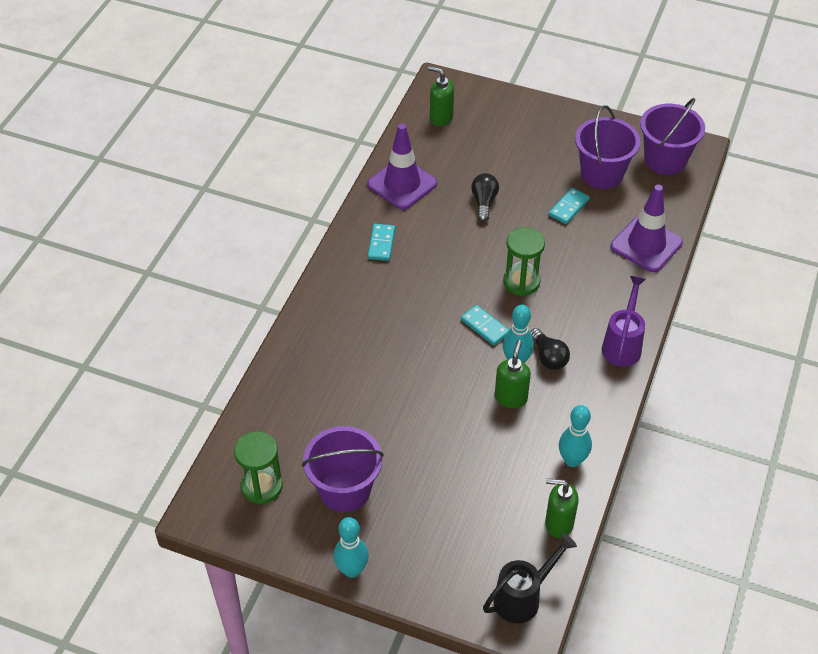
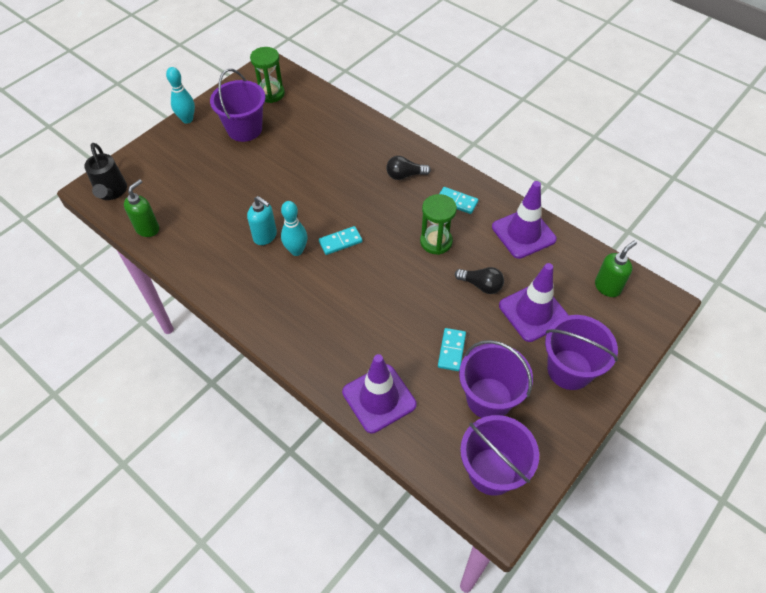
camera: 110 degrees right, 5 degrees up
green soap dispenser [495,340,531,408] -> turquoise soap dispenser [247,196,277,245]
green hourglass [503,227,545,296] -> green hourglass moved to [420,194,457,255]
black light bulb [530,328,570,370] -> black light bulb moved to [386,156,431,180]
turquoise domino [549,188,590,224] -> turquoise domino turned 45 degrees clockwise [438,328,466,371]
turquoise bowling pin [559,405,592,467] -> none
purple watering can [602,276,646,367] -> none
none -> purple traffic cone [499,263,569,342]
none -> purple bucket [545,315,618,390]

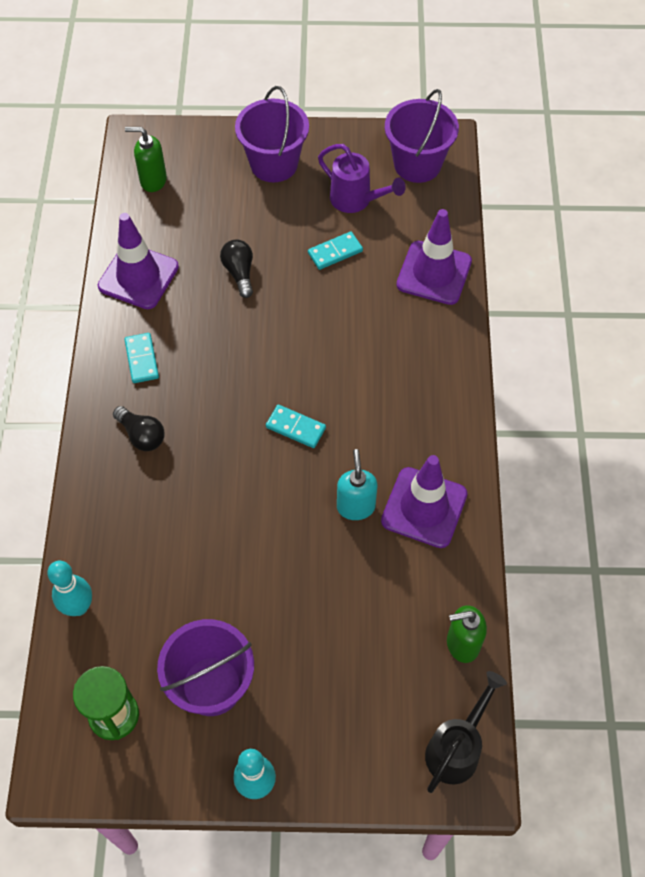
camera: 130 degrees left, 5 degrees up
turquoise bowling pin [281,201,308,256] -> turquoise bowling pin moved to [47,561,92,616]
green hourglass [420,194,457,255] -> none
purple bucket [459,340,533,418] -> purple watering can [318,144,406,213]
purple traffic cone [499,263,569,342] -> purple traffic cone moved to [381,455,467,548]

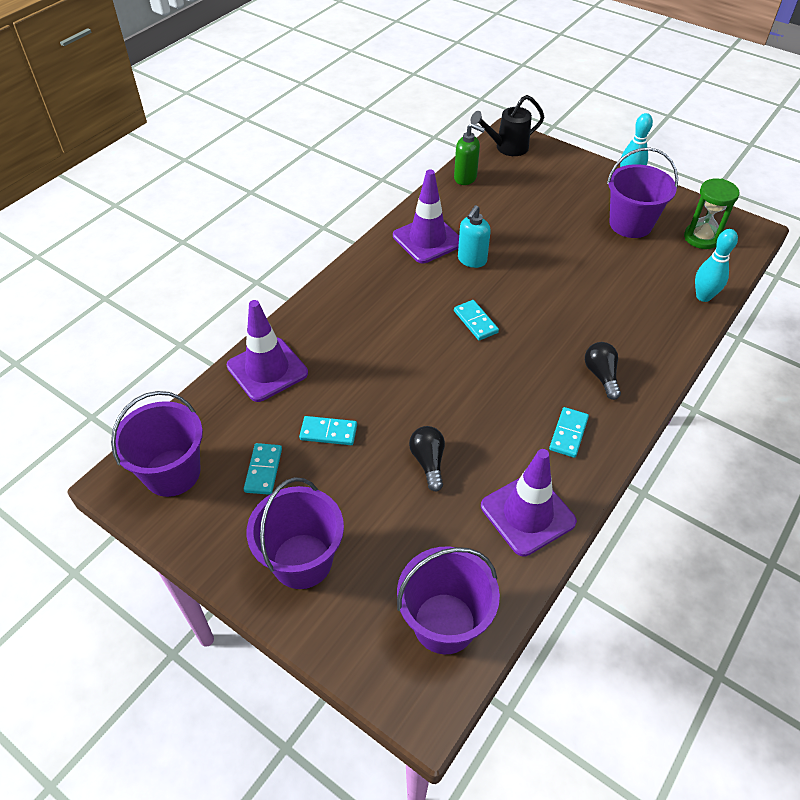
camera: 145 degrees left, 10 degrees down
green soap dispenser [125,127,167,192] -> purple bucket [397,546,500,654]
black light bulb [220,239,253,298] -> black light bulb turned 150 degrees clockwise [409,426,445,491]
purple watering can [318,144,406,213] -> turquoise domino [244,443,282,495]

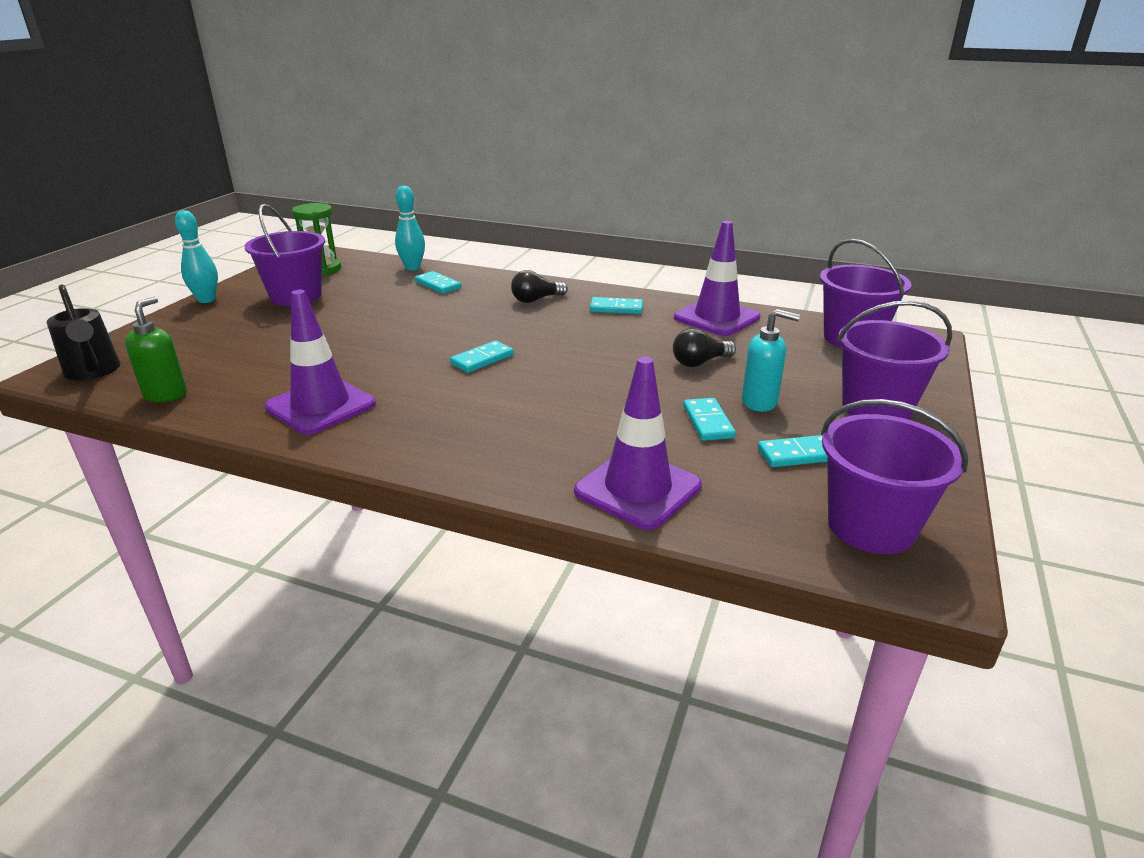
camera: 105 degrees left, 20 degrees down
turquoise soap dispenser [458,205,491,268] -> turquoise soap dispenser moved to [742,309,800,412]
none -> turquoise domino [415,271,461,294]

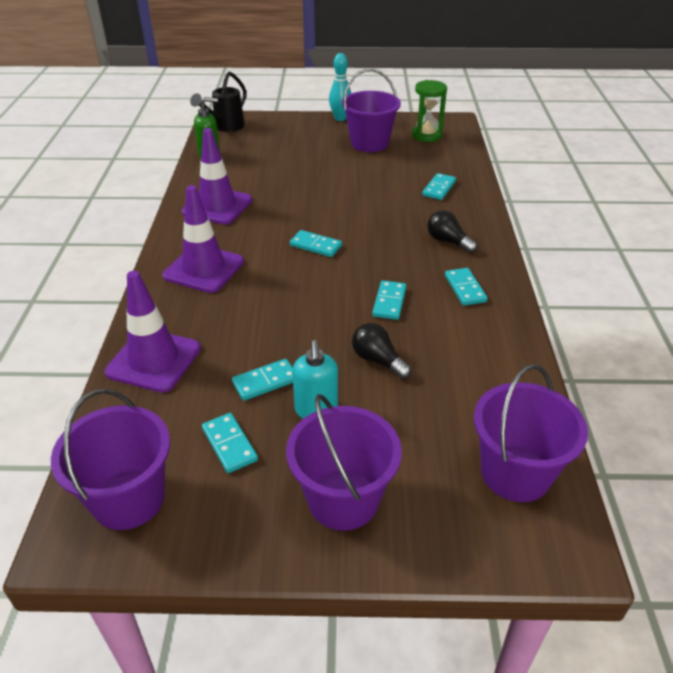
camera: 70 degrees right, 10 degrees up
turquoise bowling pin [395,185,425,270] -> none
purple traffic cone [674,221,761,336] -> purple traffic cone moved to [163,185,244,293]
none -> turquoise domino [372,280,407,320]

